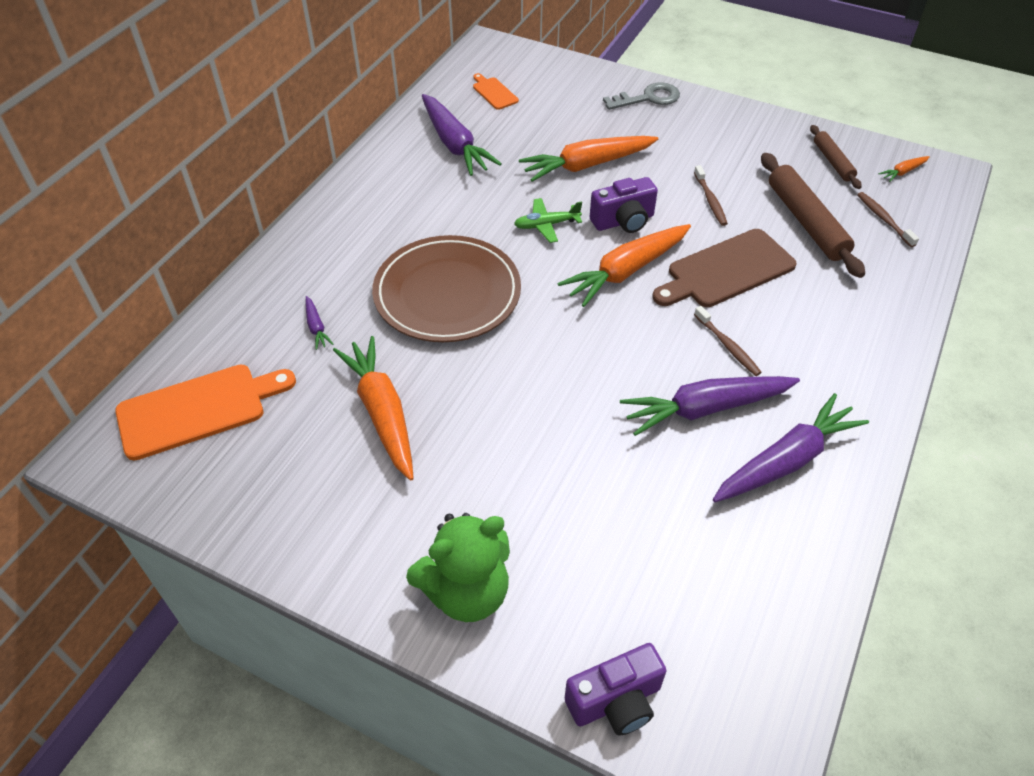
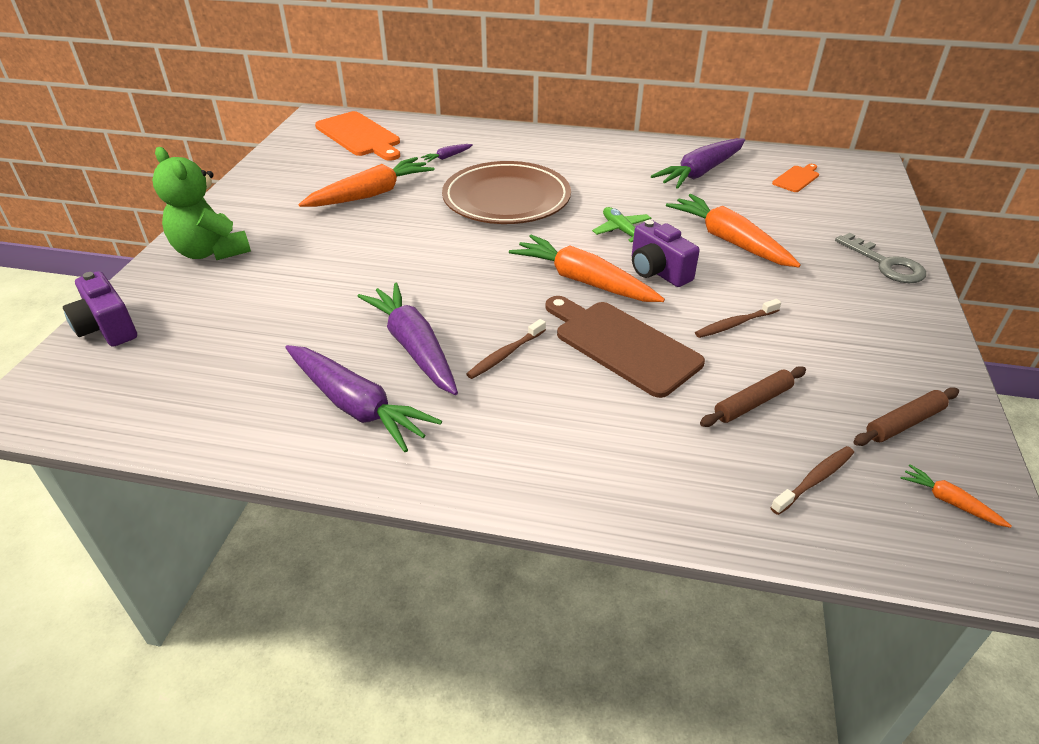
camera: 75 degrees right, 10 degrees down
brown rolling pin [761,153,865,278] -> brown rolling pin [700,366,806,427], size x0.57

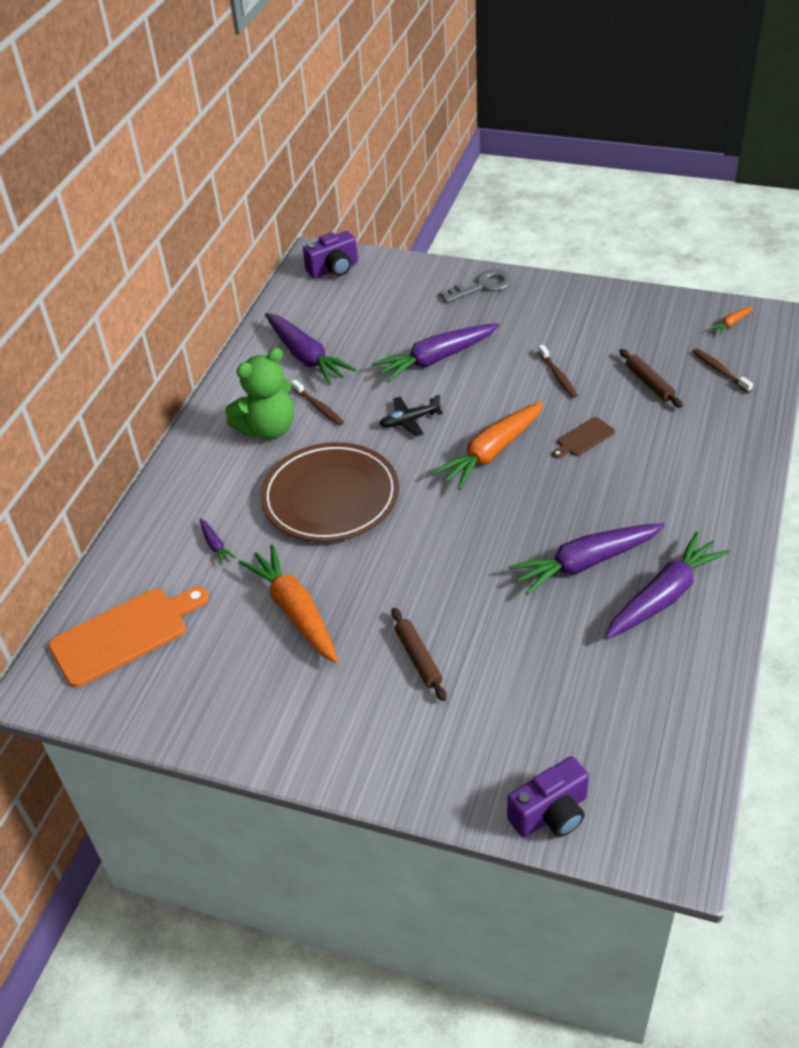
camera: 80 degrees left, 5 degrees up
green teddy bear [152,147,251,260] -> green teddy bear moved to [225,348,294,440]
brown toothbrush [466,319,546,379] -> brown toothbrush moved to [291,379,344,426]
brown cutting board [545,296,705,398] -> brown cutting board [552,417,615,459], size x0.50
green plane [592,207,652,242] -> black plane [380,394,443,437]
purple camera [632,220,700,287] -> purple camera moved to [303,231,358,279]
orange carrot [666,194,801,267] -> purple carrot [372,323,500,383]
orange cutting board [772,164,819,192] -> none
brown rolling pin [853,387,959,446] -> brown rolling pin moved to [391,608,447,701]

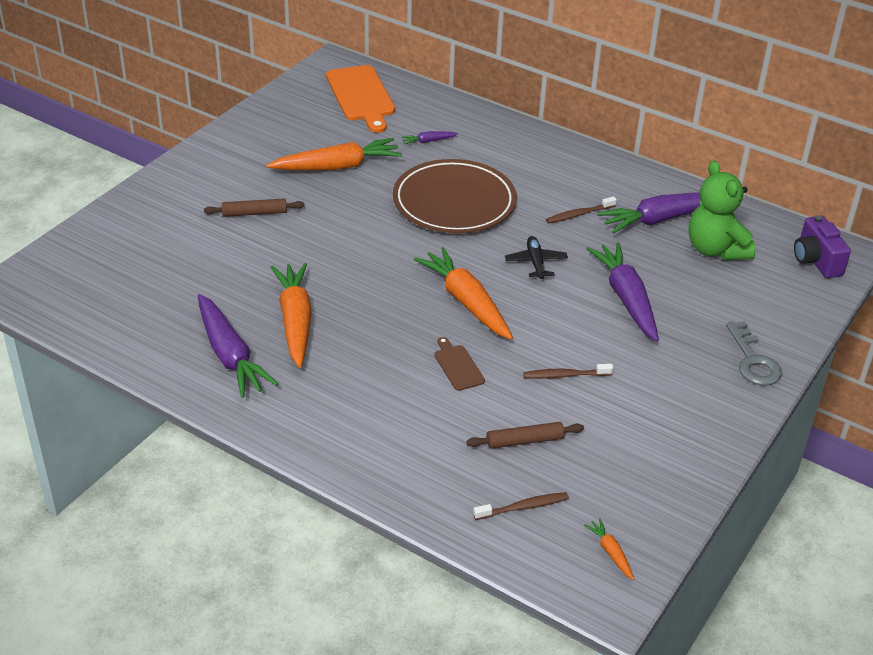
camera: 100 degrees right, 5 degrees down
green teddy bear [225,348,294,440] -> green teddy bear moved to [688,161,756,260]
purple camera [507,756,589,837] -> none
purple carrot [508,523,665,595] -> orange carrot [271,263,312,368]

